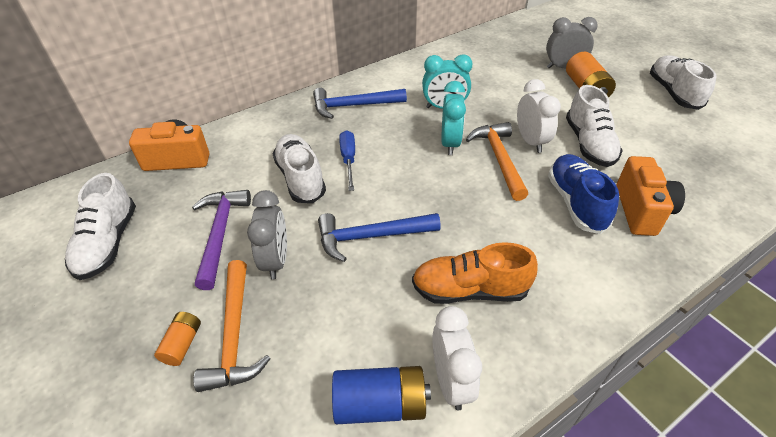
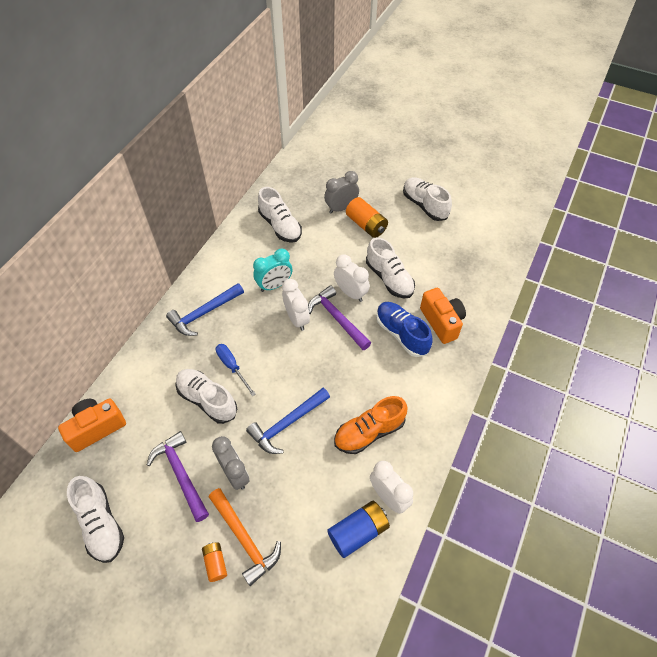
camera: 30 degrees left, 10 degrees up
turquoise clock [441,81,466,155] -> white clock [282,279,310,331]
orange hammer [466,122,528,201] -> purple hammer [308,285,371,350]
none -> white shoe [258,187,302,243]

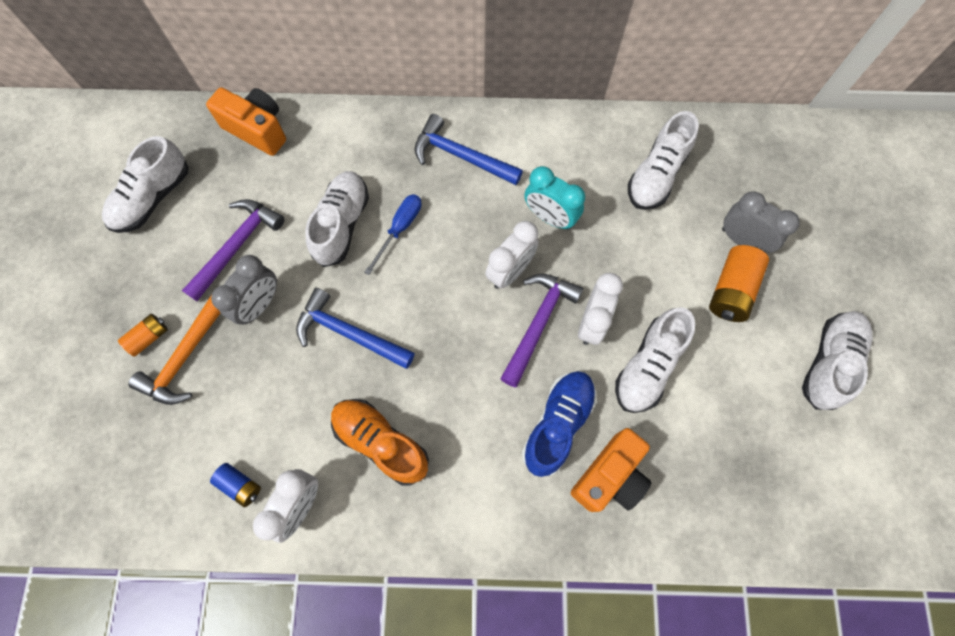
camera: 65 degrees right, 15 degrees up
blue battery [327,501,390,558] -> blue battery [210,463,261,507], size x0.58

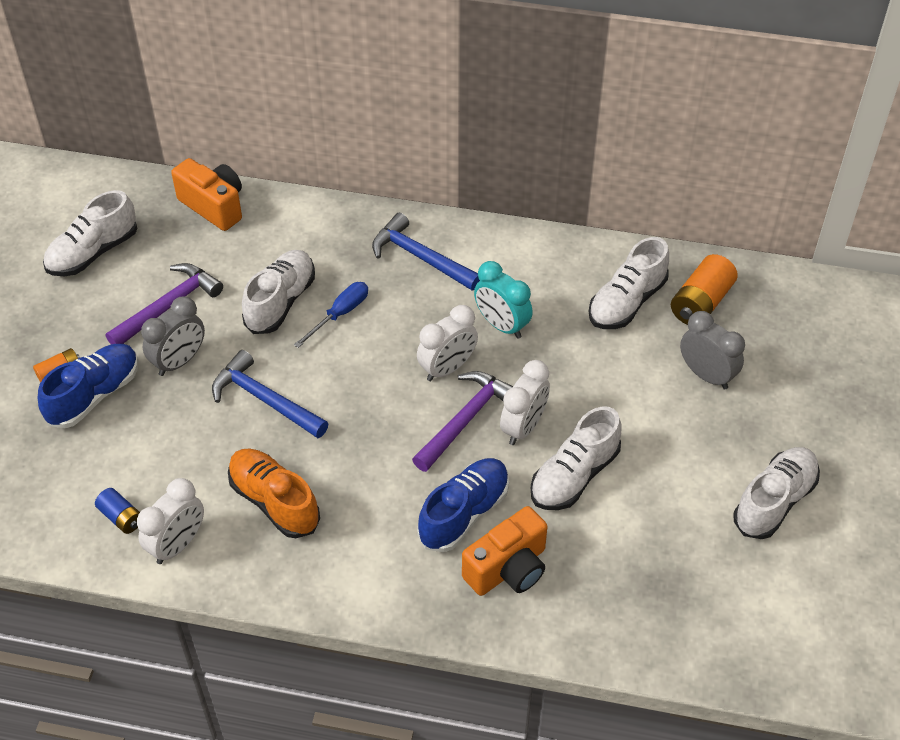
camera: 10 degrees right, 20 degrees down
orange hammer [128,295,220,405] -> blue shoe [38,344,138,428]
orange battery [709,245,769,322] -> orange battery moved to [671,254,738,325]

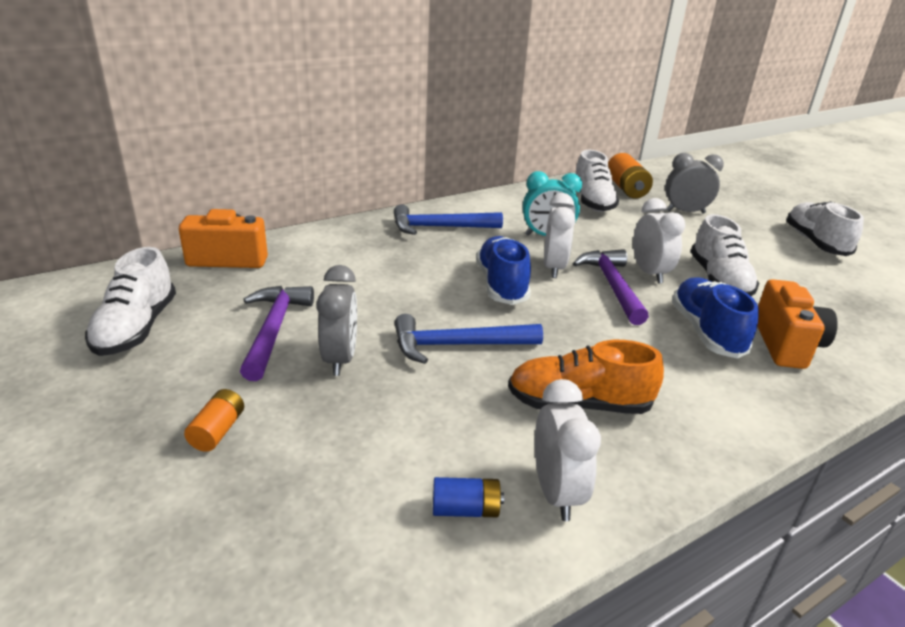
camera: 45 degrees left, 20 degrees down
blue shoe [38,344,138,428] -> blue shoe moved to [476,236,531,305]
white shoe [242,250,315,334] -> none
blue screwdriver [294,282,368,348] -> none

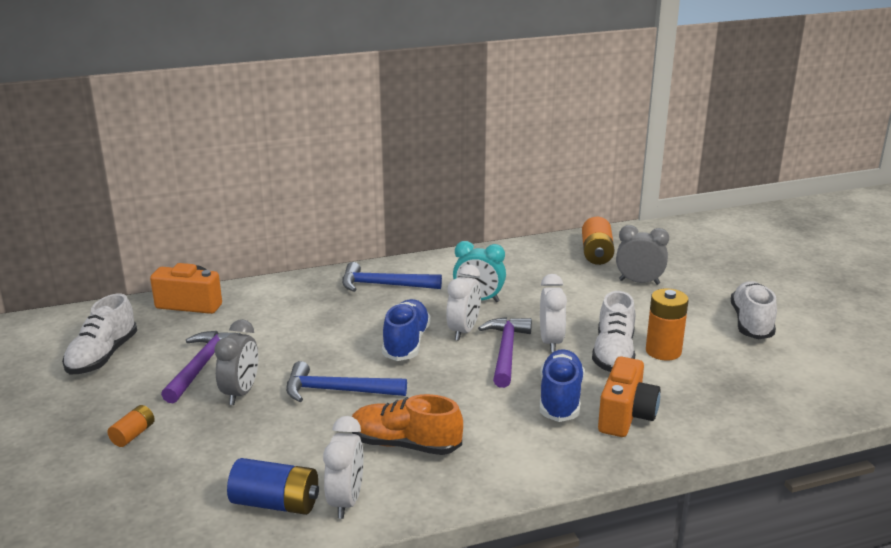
camera: 15 degrees right, 5 degrees down
blue battery [433,477,504,517] -> blue battery [227,458,319,515], size x1.72
white shoe [576,150,619,212] -> none
none -> orange battery [646,288,689,360]

